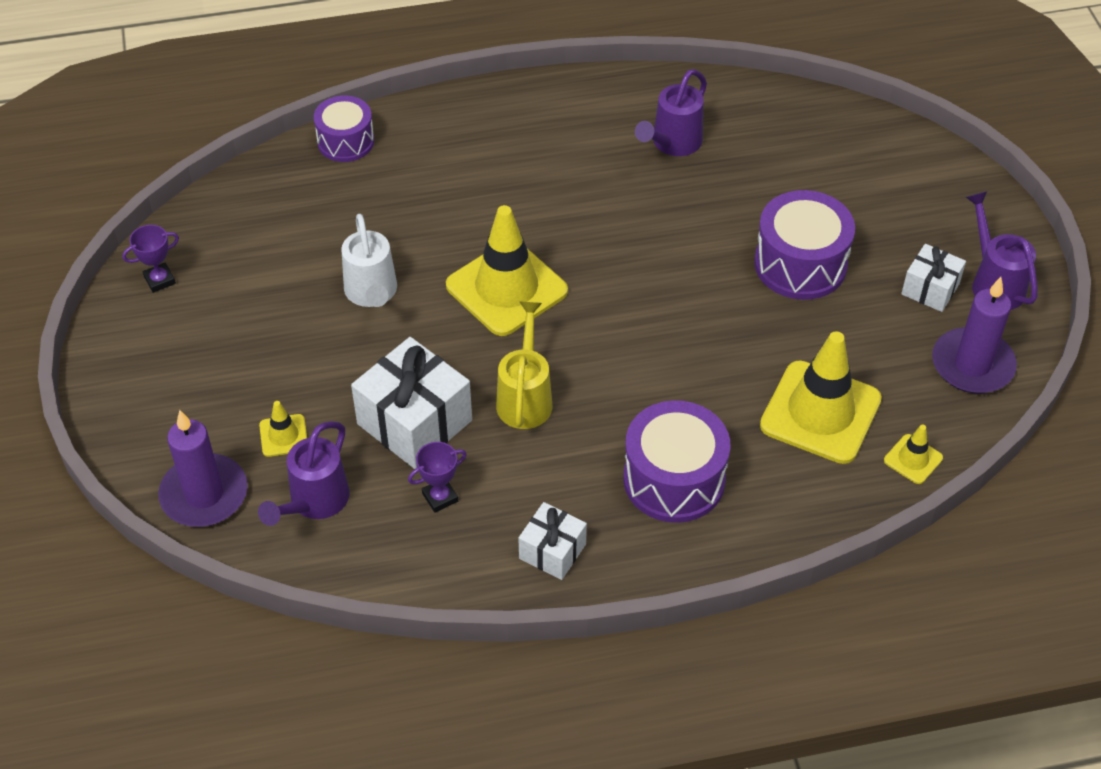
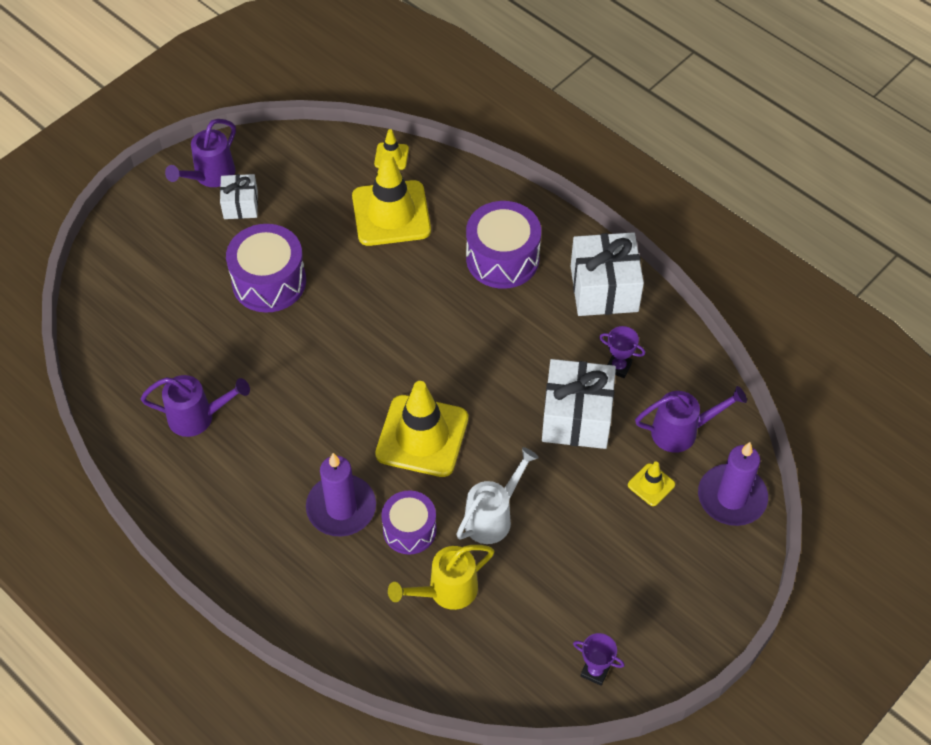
camera: 125 degrees left, 5 degrees up
purple drum [314,95,374,162] -> purple drum moved to [381,491,437,555]
yellow watering can [496,301,552,429] -> yellow watering can moved to [388,545,494,610]
white gift [518,502,587,580] -> white gift [571,232,644,316], size x1.76
purple candle [932,277,1017,393] -> purple candle moved to [306,453,376,537]

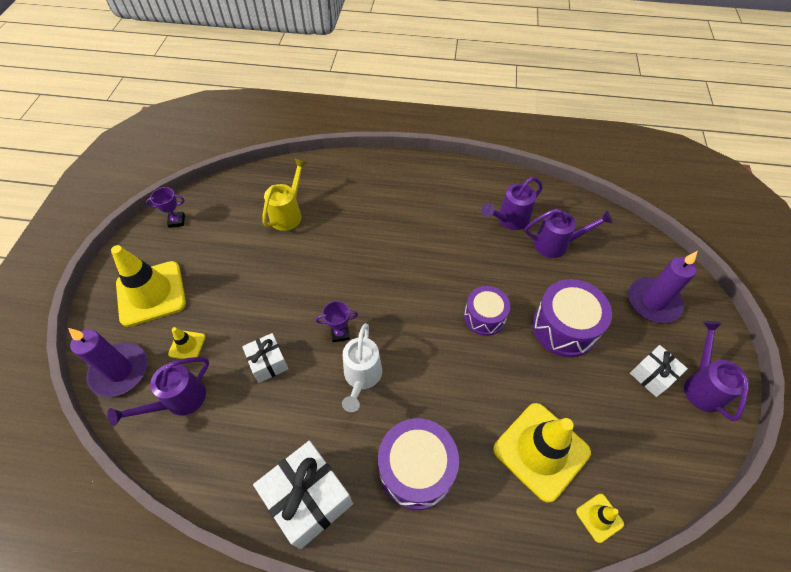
camera: 145 degrees right, 0 degrees up
purple candle [306,453,376,537] -> purple candle moved to [628,251,697,323]
yellow traffic cone [375,381,468,477] -> yellow traffic cone moved to [111,245,186,327]
purple drum [381,491,437,555] -> purple drum moved to [464,286,510,336]
white watering can [456,447,539,544] -> white watering can moved to [342,323,382,412]
white gift [542,359,616,449] -> white gift [242,333,288,383], size x0.57
purple trophy [599,326,645,378] -> purple trophy moved to [316,301,358,342]
none -> purple watering can [525,209,613,258]

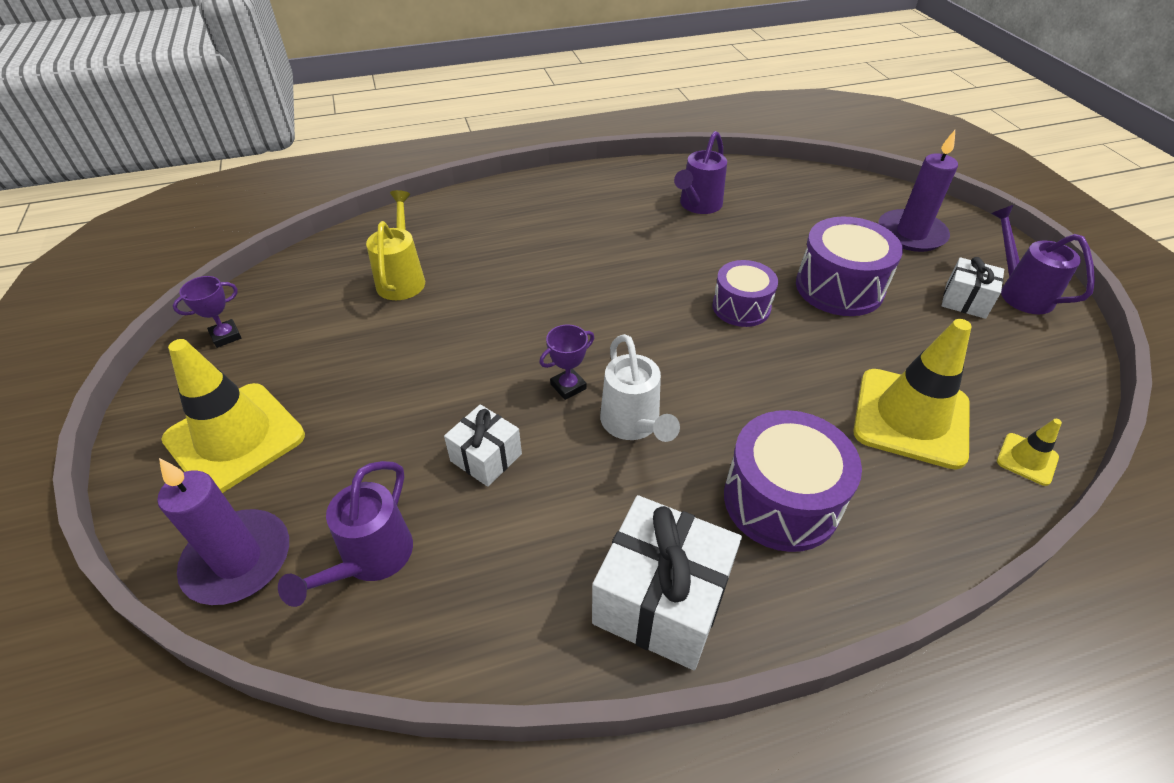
camera: 25 degrees left, 10 degrees down
yellow traffic cone [168,327,205,359] -> none
purple watering can [525,209,613,258] -> none

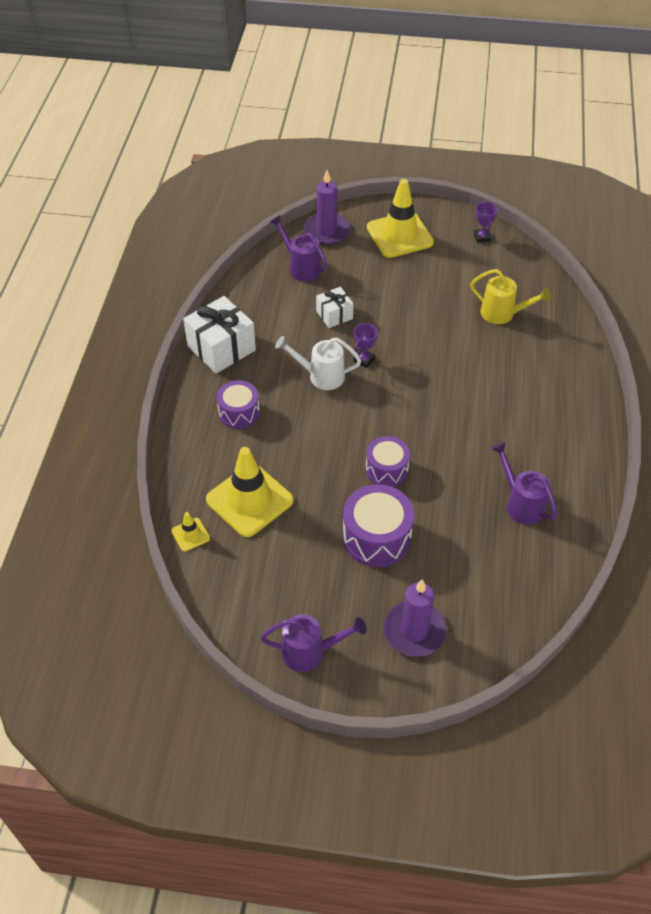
camera: 115 degrees right, 5 degrees up
purple trophy [539,324,594,400] -> purple trophy turned 45 degrees clockwise [354,323,378,368]
purple drum [724,410,862,552] -> purple drum [217,380,260,429], size x0.65
white gift [941,257,1004,319] -> none

